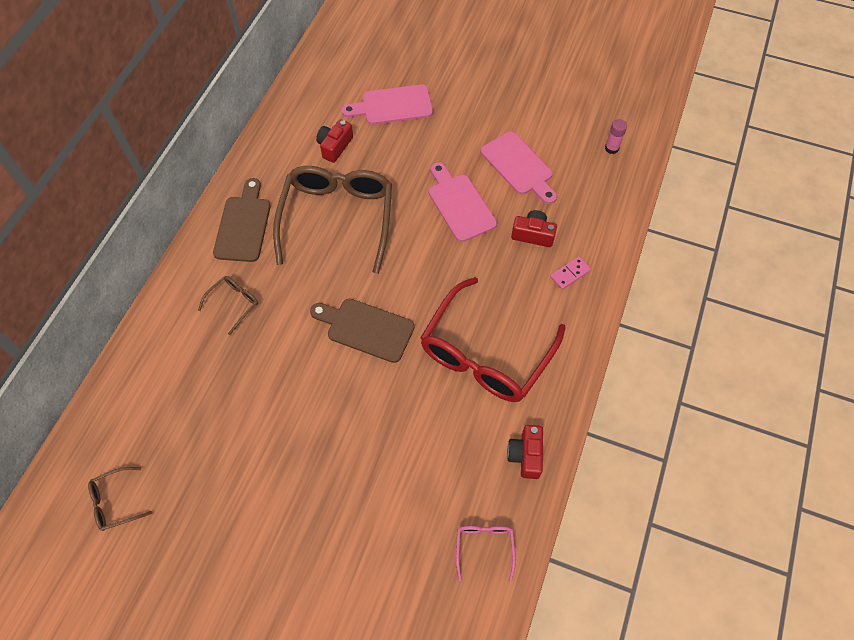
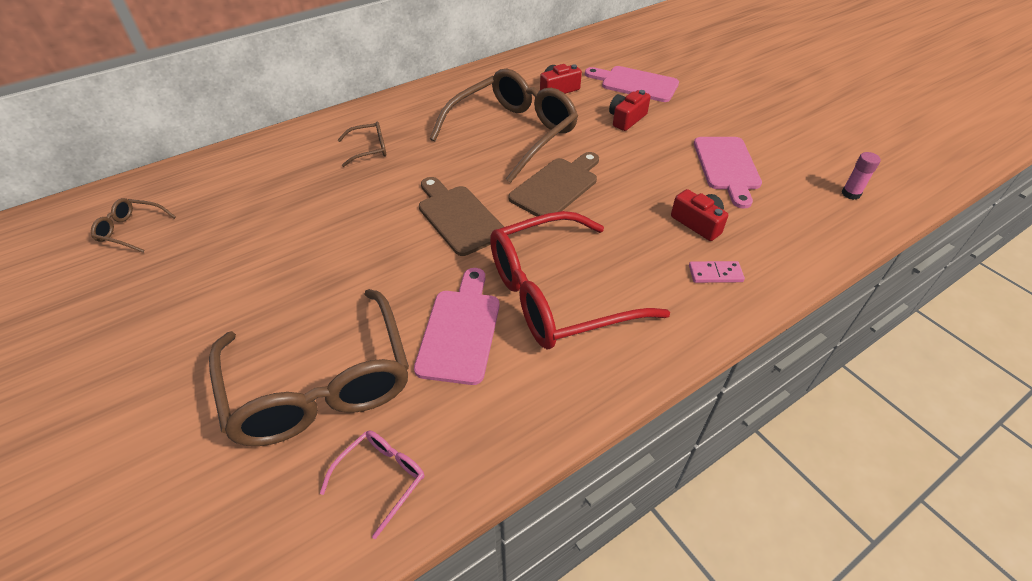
camera: 35 degrees right, 15 degrees down
brown cutting board [213,178,271,262] -> brown cutting board moved to [509,152,599,217]
pink cutting board [429,162,497,242] -> pink cutting board moved to [414,268,500,385]
red camera [507,425,543,479] -> red camera moved to [609,90,651,131]
none -> brown glasses [209,289,409,446]

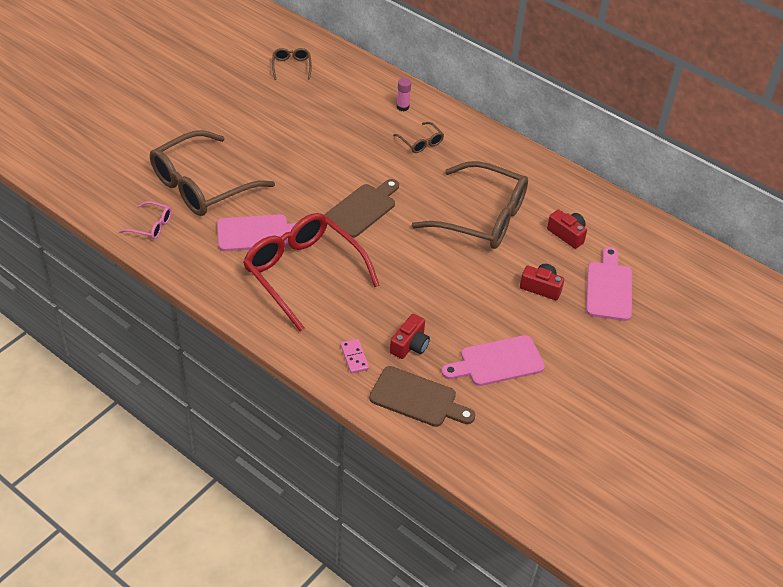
camera: 70 degrees right, 0 degrees up
brown cutting board [509,152,599,217] -> brown cutting board moved to [369,366,475,427]
pink glue stick [842,152,881,200] -> pink glue stick moved to [397,78,411,111]

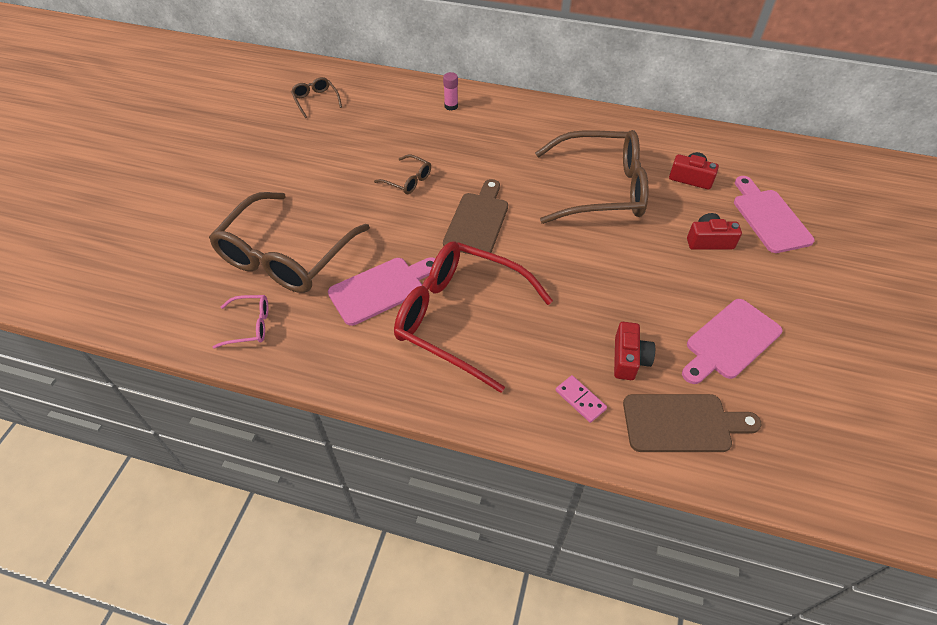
camera: 20 degrees left, 5 degrees up
brown glasses [393,122,444,153] -> brown glasses moved to [374,155,431,194]

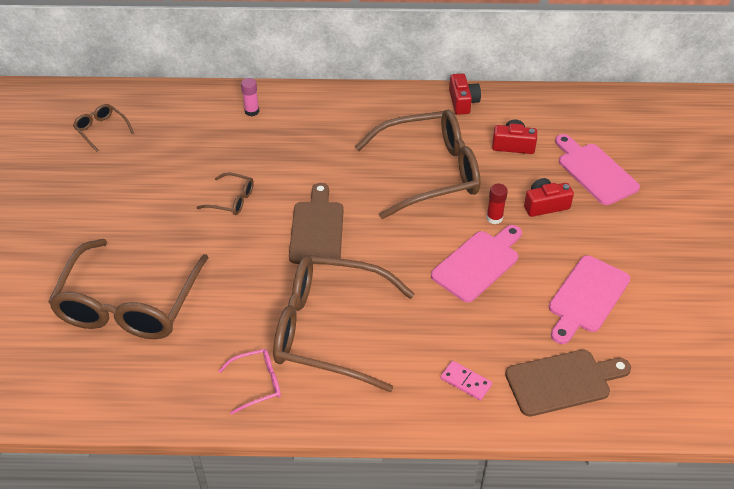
camera: 15 degrees left, 5 degrees down
pink glasses [213,295,268,349] -> pink glasses moved to [218,349,281,415]
pink cutting board [328,257,436,326] -> pink cutting board moved to [431,225,522,303]
red glasses [394,241,553,393] -> brown glasses [273,255,415,392]
red camera [614,322,655,380] -> red camera moved to [449,73,481,115]
none -> red glue stick [486,184,508,224]

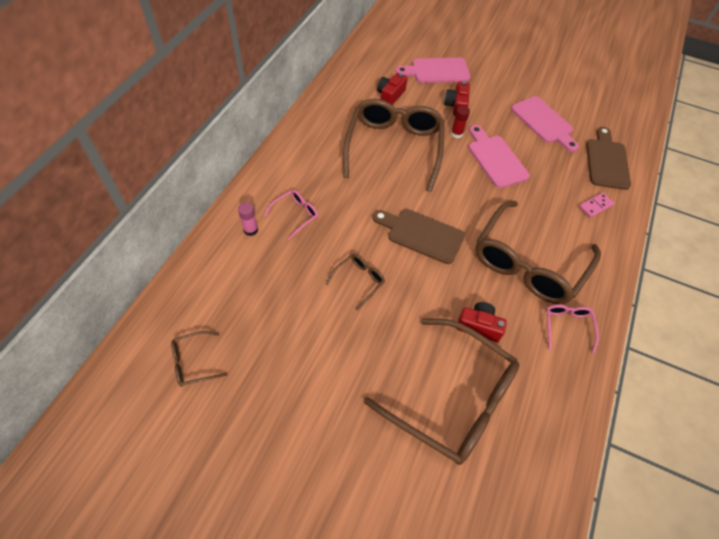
camera: 70 degrees left, 10 degrees up
red camera [449,73,481,115] -> red camera moved to [457,302,507,342]
none -> pink glasses [264,190,318,240]

